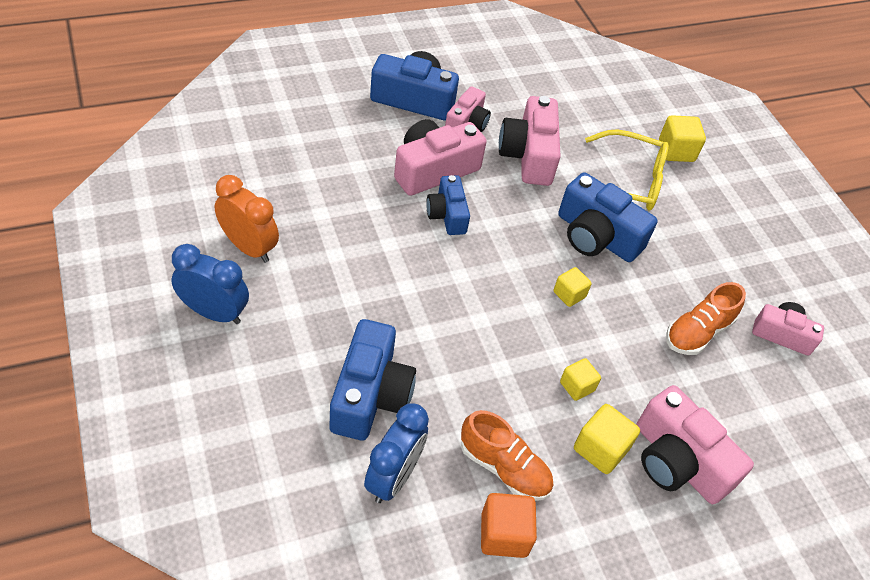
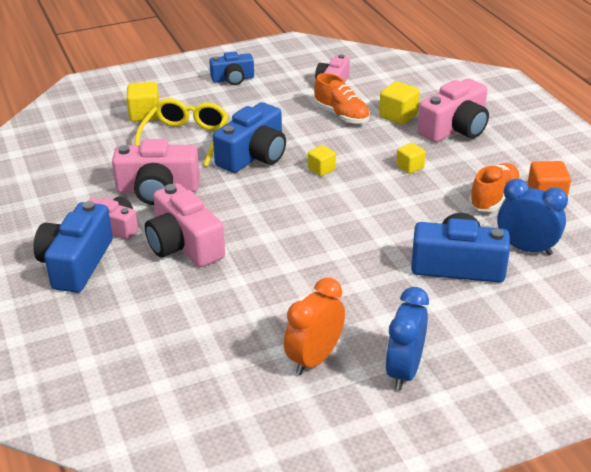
camera: 85 degrees left, 15 degrees down
blue camera [426,175,470,235] -> blue camera moved to [209,51,254,85]
yellow cube [574,404,640,474] -> yellow cube moved to [379,81,420,125]

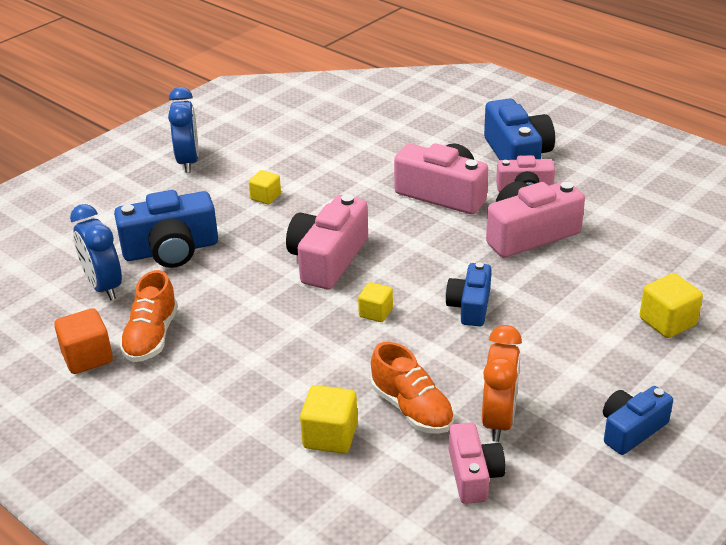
camera: 155 degrees right, 0 degrees up
yellow glasses [135,98,229,167] -> none
blue camera [213,102,286,173] -> blue camera [446,262,491,326], size x0.62
orange clock [284,277,345,375] -> orange clock moved to [482,325,522,442]
orange shoe [314,73,370,124] -> orange shoe turned 150 degrees counterclockwise [371,342,455,434]
yellow cube [396,143,426,174] -> yellow cube moved to [249,170,281,205]
pink camera [417,79,489,142] -> pink camera moved to [286,194,368,289]
blue clock [497,179,568,255] -> blue clock turned 60 degrees clockwise [70,204,122,300]

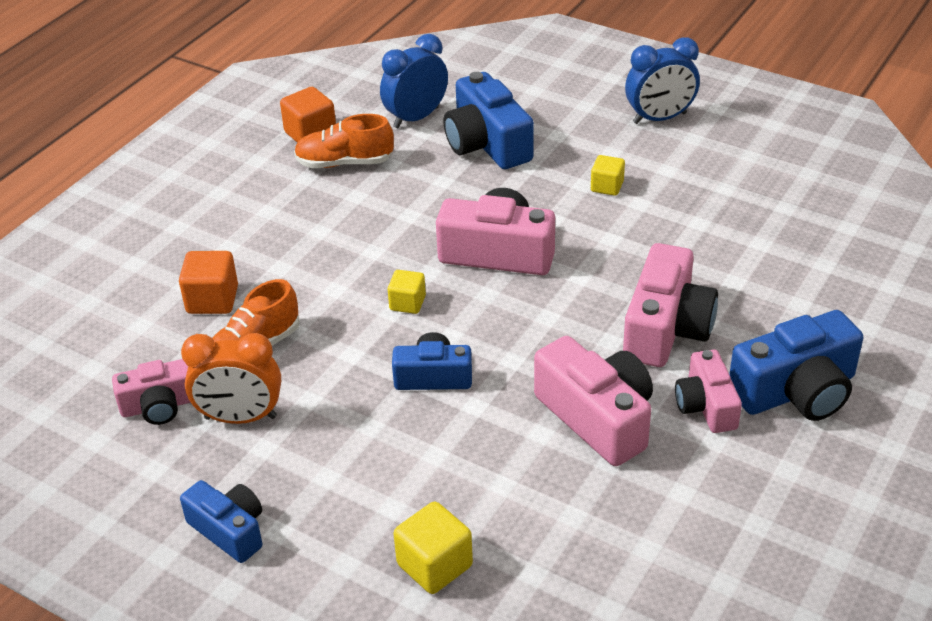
camera: 80 degrees right, 5 degrees up
yellow cube [300,385,358,454] -> orange cube [179,251,238,314]

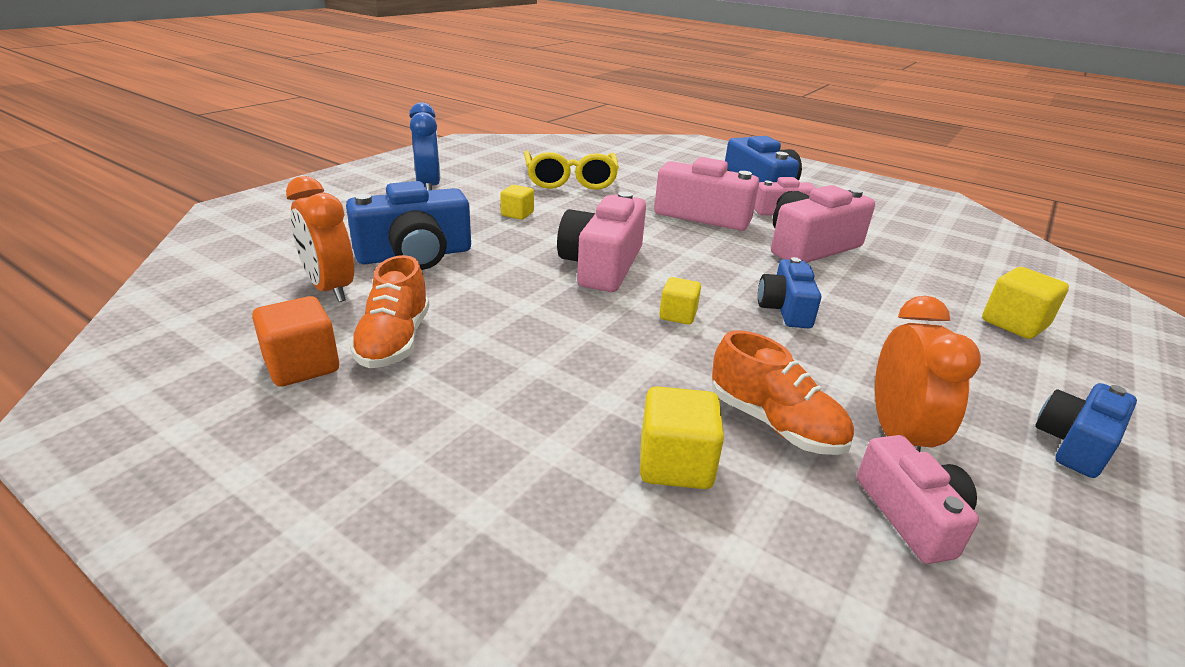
camera: 90 degrees left, 10 degrees down
orange cube [179,251,238,314] -> yellow cube [640,386,724,489]
blue clock [380,34,448,128] -> orange clock [286,176,354,302]
none -> yellow glasses [524,150,619,190]

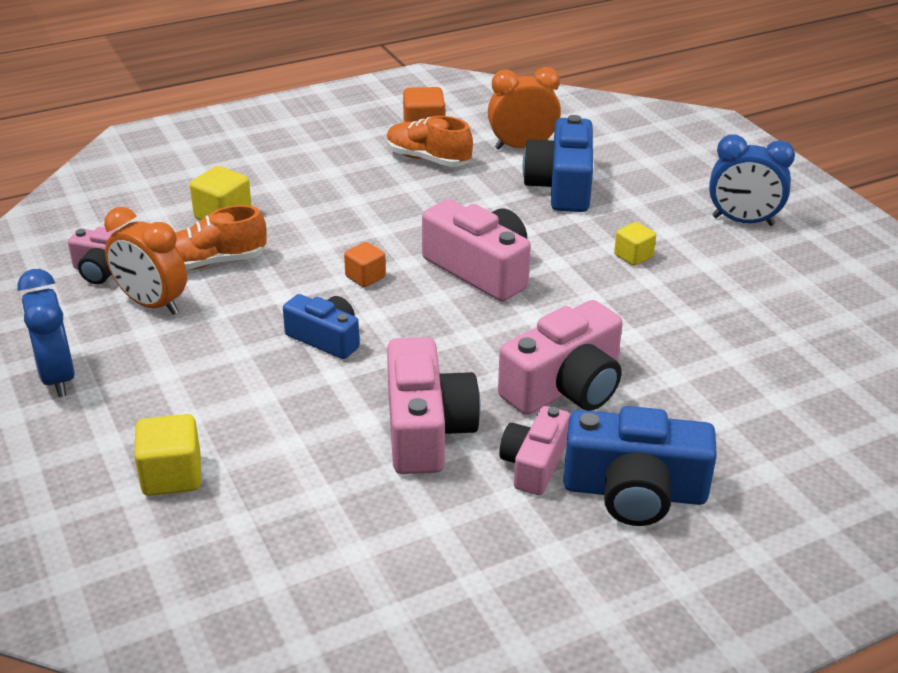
camera: 120 degrees right, 5 degrees up
yellow glasses [524,150,619,190] -> none
yellow cube [659,277,701,325] -> orange cube [344,242,386,287]
blue camera [1035,383,1137,478] -> blue clock [17,269,75,397]

